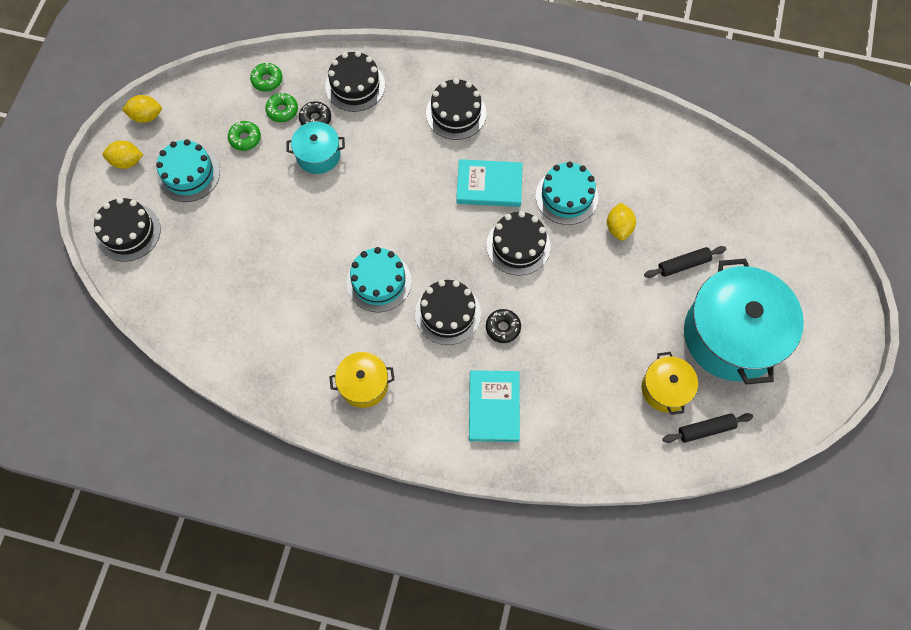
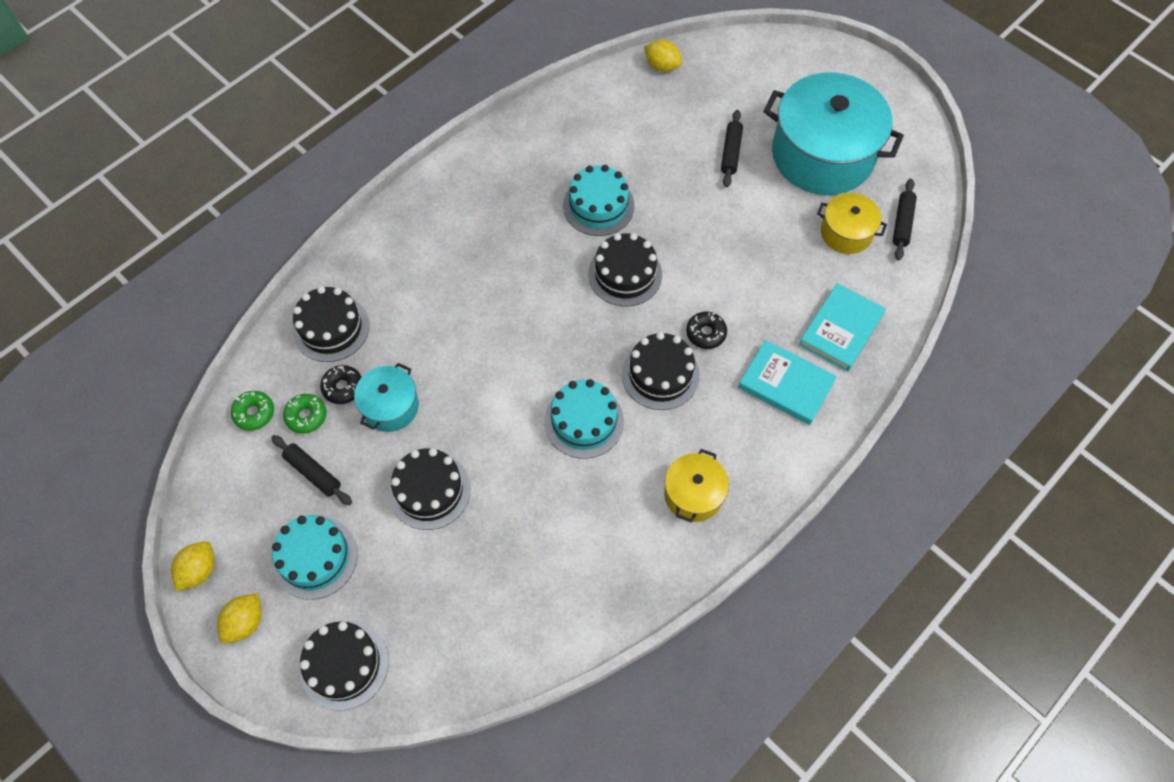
camera: 60 degrees left, 5 degrees down
green donut [228,121,261,151] -> black rolling pin [271,435,352,505]
black cake [426,78,486,140] -> black cake moved to [388,448,471,530]
turquoise book [456,159,523,207] -> turquoise book moved to [799,283,886,372]
yellow lemon [607,203,636,240] -> yellow lemon moved to [644,40,682,72]

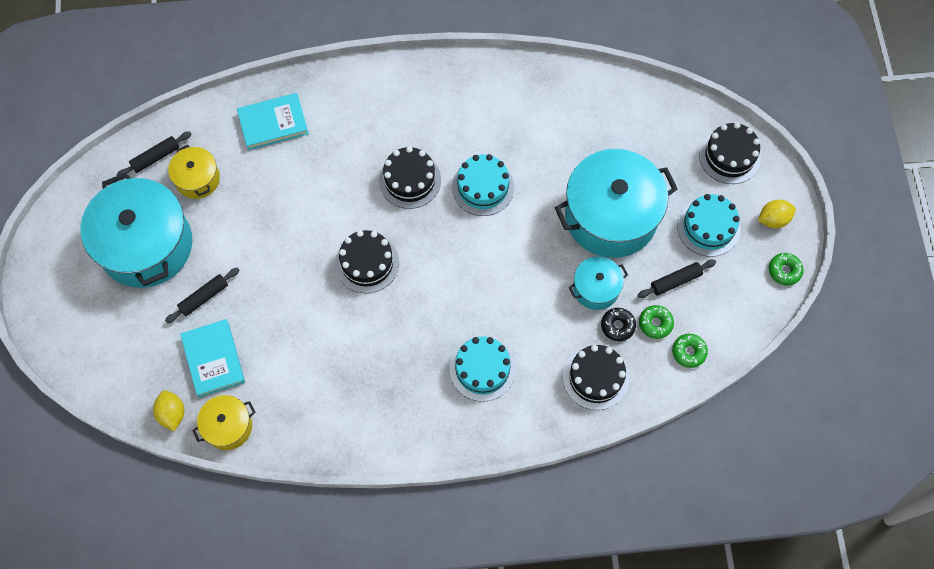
camera: 140 degrees left, 5 degrees up
yellow lemon [171,541,215,591] -> green donut [769,253,804,286]
black rolling pin [271,435,352,505] -> black rolling pin turned 75 degrees clockwise [637,260,716,298]
black cake [388,448,471,530] -> turquoise pot [555,149,678,258]
turquoise cake [563,165,635,236] -> turquoise cake moved to [450,336,516,402]
yellow pot [664,449,729,522] -> yellow pot moved to [192,395,255,450]
black donut [686,312,727,349] -> none
turquoise book [738,340,837,425] -> turquoise book moved to [180,319,245,398]

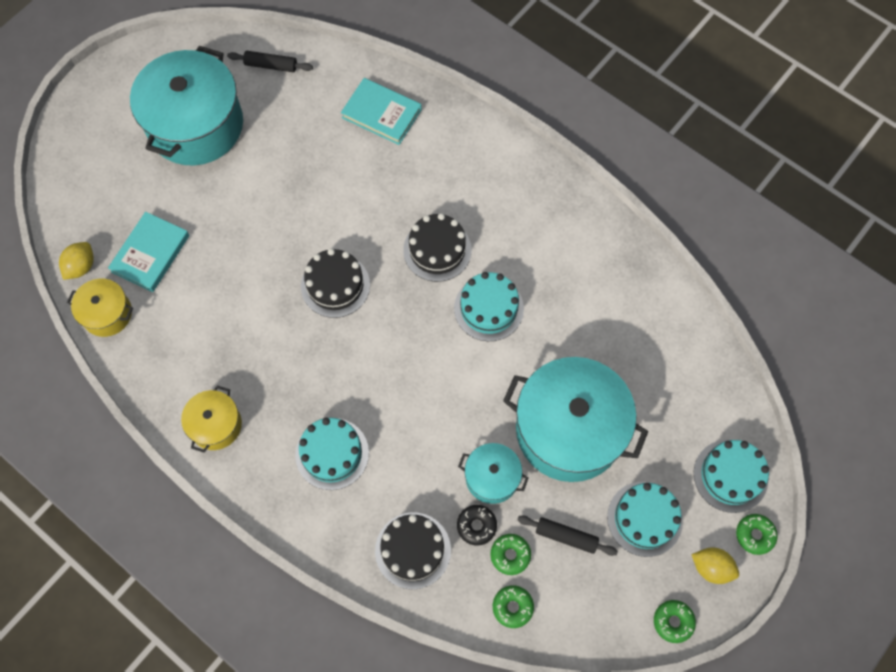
camera: 45 degrees right, 0 degrees up
black rolling pin [165,267,240,323] -> none
yellow pot [168,145,220,199] -> yellow pot moved to [181,385,242,453]
black cake [699,122,761,184] -> turquoise cake [694,440,769,513]
none -> green donut [736,514,778,555]

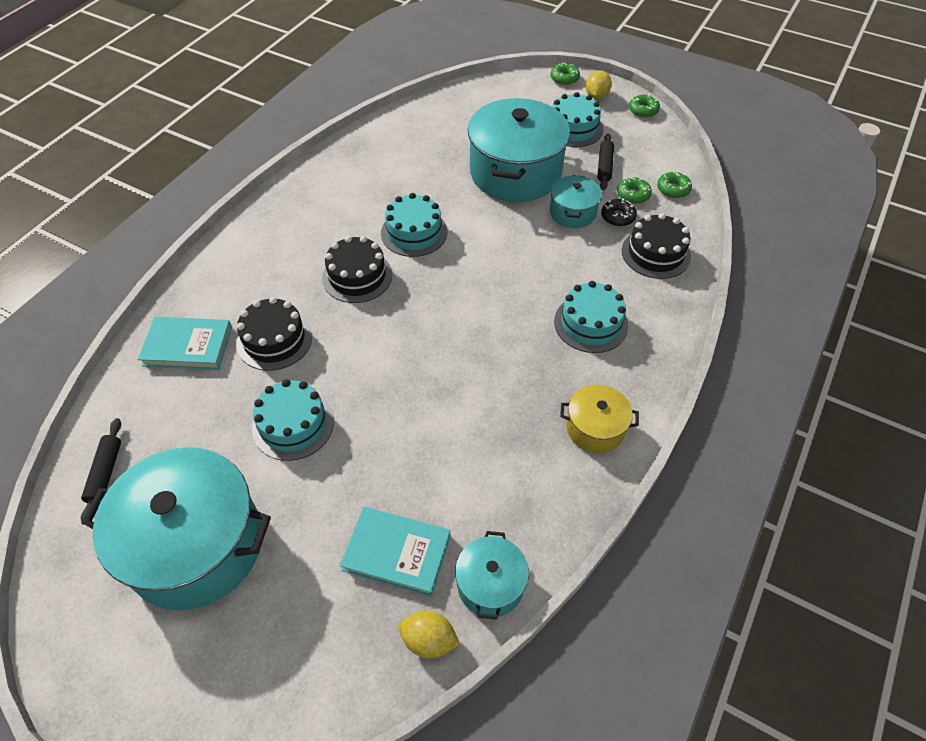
camera: 100 degrees left, 15 degrees down
yellow pot [67,279,133,337] -> turquoise pot [455,531,529,620]
black cake [301,248,370,318] -> black cake moved to [236,297,312,371]
turquoise book [341,78,422,145] -> turquoise book turned 75 degrees clockwise [138,317,232,370]
turquoise cake [694,440,769,513] -> turquoise cake moved to [252,379,334,461]

